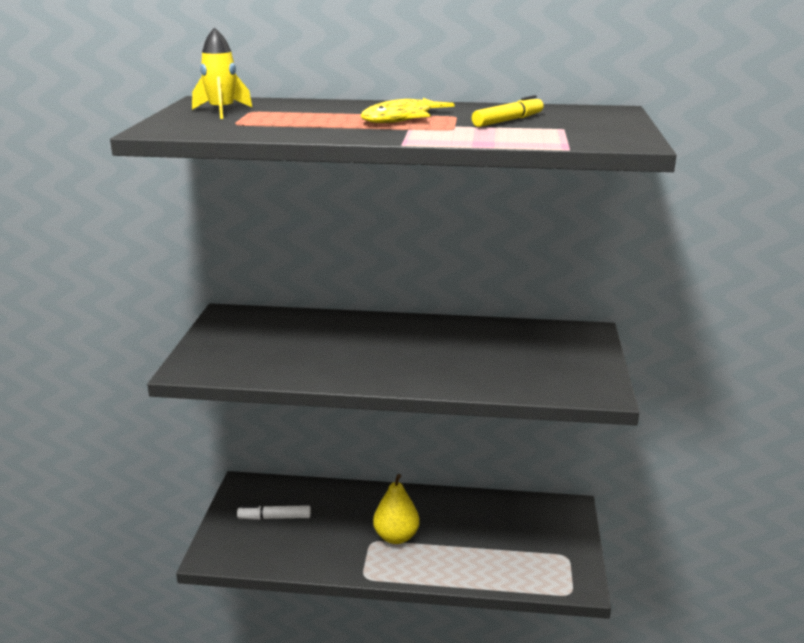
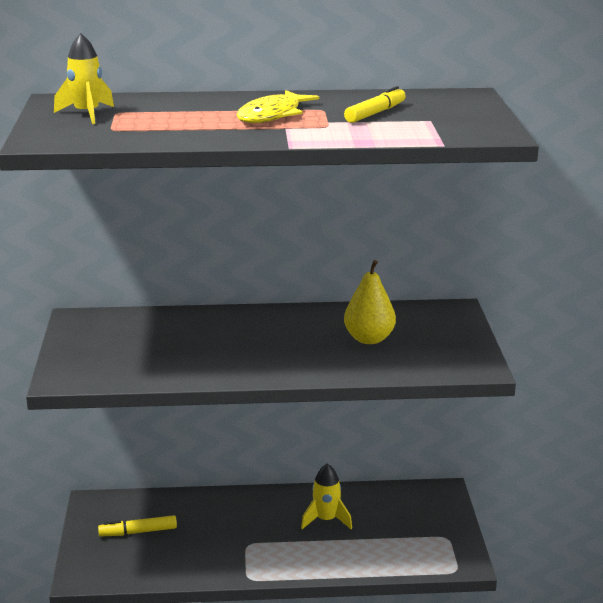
camera: 10 degrees left, 0 degrees up
white marker [237,505,311,520] -> yellow marker [98,515,177,537]
yellow pear [373,474,420,544] -> yellow pear moved to [344,260,396,344]
none -> yellow rocket [301,464,352,529]

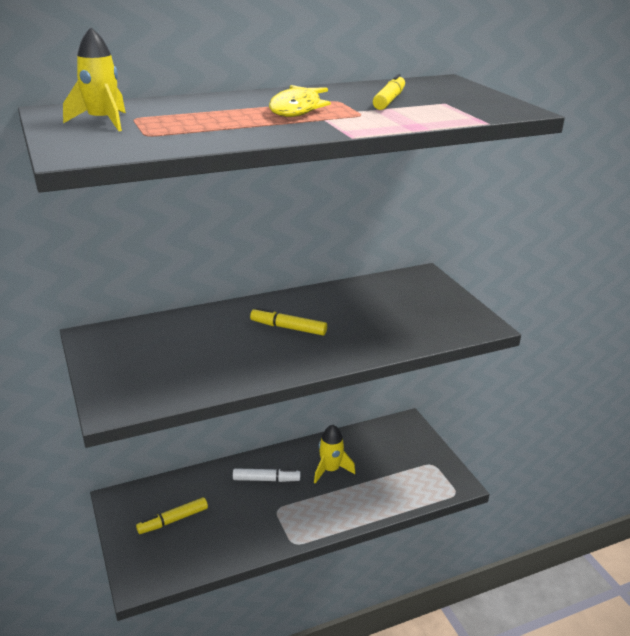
camera: 20 degrees left, 5 degrees up
yellow pear [344,260,396,344] -> none
none -> white marker [233,468,300,482]
none -> yellow marker [250,307,327,336]

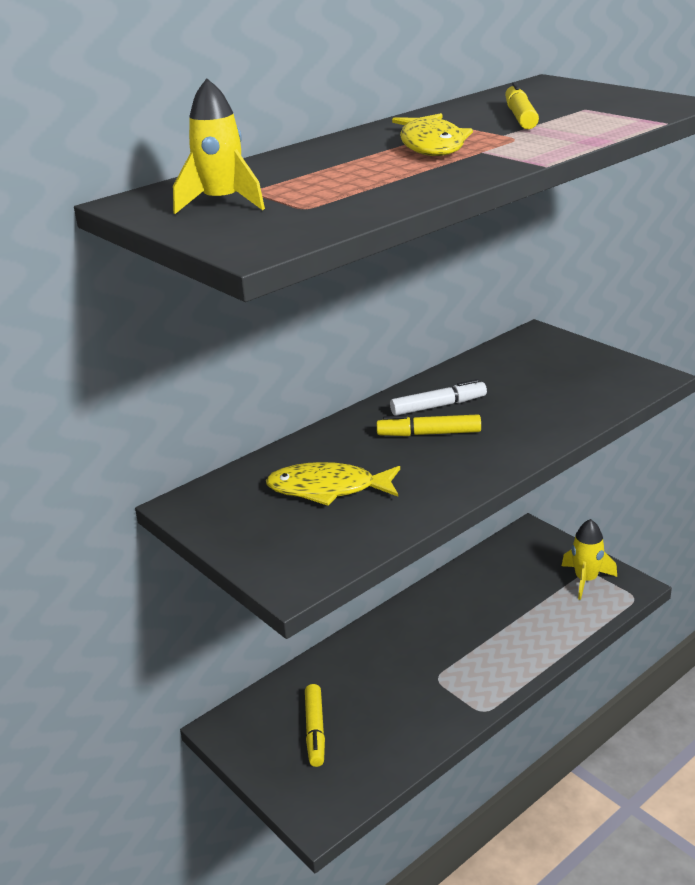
camera: 15 degrees left, 0 degrees up
yellow marker [136,497,208,534] -> yellow marker turned 45 degrees counterclockwise [305,684,325,767]
white marker [233,468,300,482] -> white marker moved to [390,379,487,416]
yellow rocket [314,425,355,484] -> yellow rocket moved to [562,519,617,600]
none -> yellow fish [266,462,400,506]

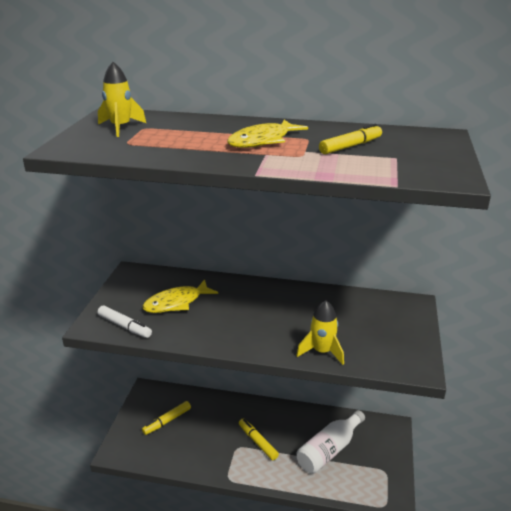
camera: 50 degrees right, 0 degrees up
yellow fish [266,462,400,506] -> yellow fish turned 90 degrees counterclockwise [142,279,218,313]
yellow marker [377,414,481,436] -> yellow marker moved to [239,418,279,460]
white marker [390,379,487,416] -> white marker moved to [98,305,152,338]
yellow rocket [562,519,617,600] -> yellow rocket moved to [296,301,344,365]
none -> white bottle [297,410,365,474]

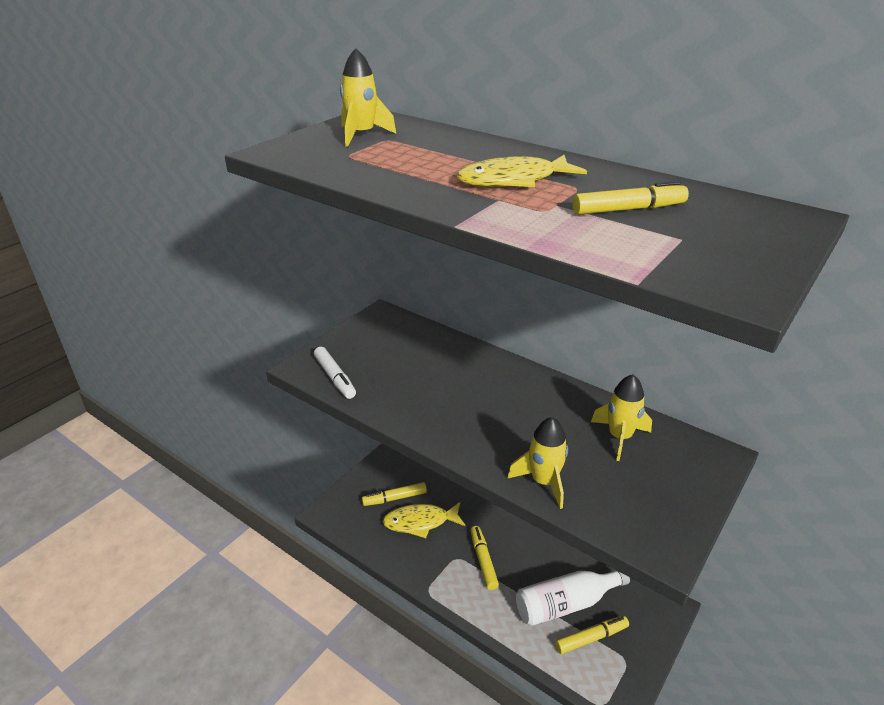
camera: 25 degrees right, 5 degrees up
yellow fish [142,279,218,313] -> yellow fish moved to [383,502,465,538]
none -> yellow marker [555,616,629,654]
none -> yellow rocket [591,374,652,461]

